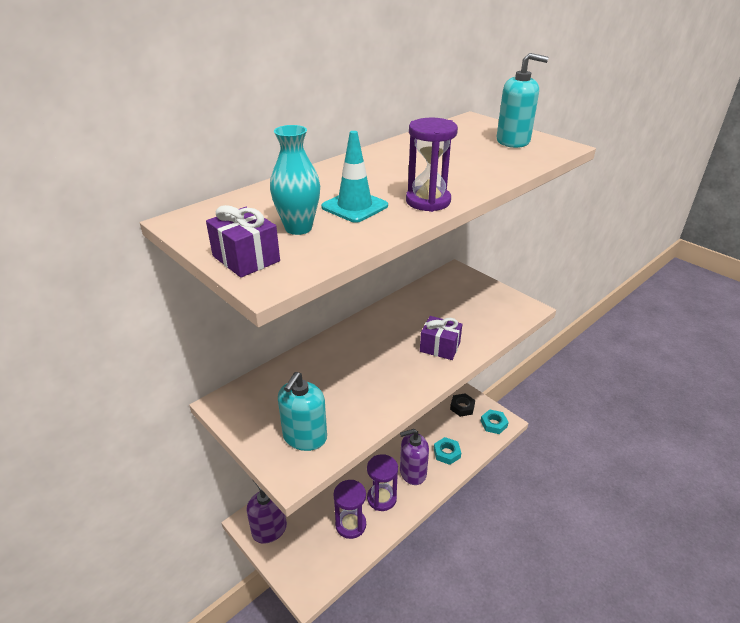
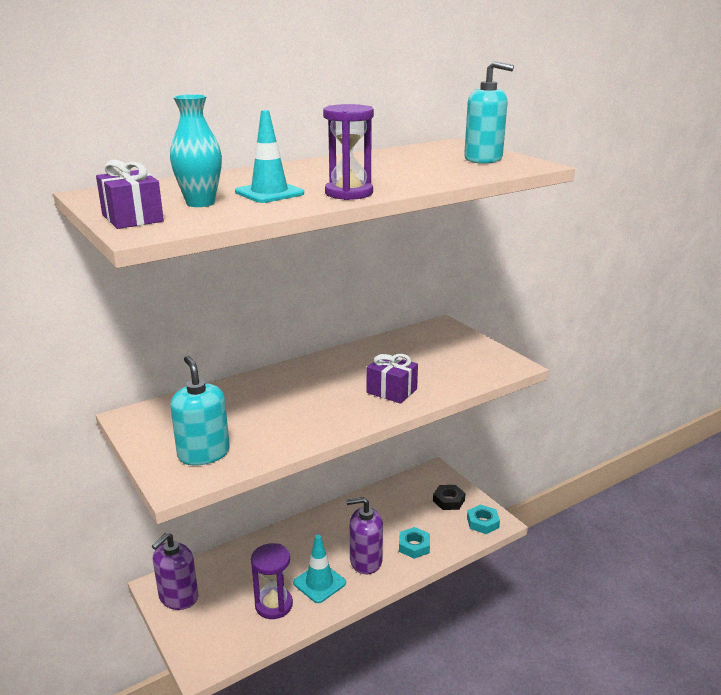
camera: 10 degrees right, 10 degrees down
purple soap dispenser [247,482,287,544] -> purple soap dispenser turned 120 degrees counterclockwise [152,533,198,610]
turquoise soap dispenser [278,372,327,451] -> turquoise soap dispenser turned 120 degrees clockwise [170,356,230,465]
purple hourglass [367,454,398,511] -> turquoise traffic cone [293,535,346,603]

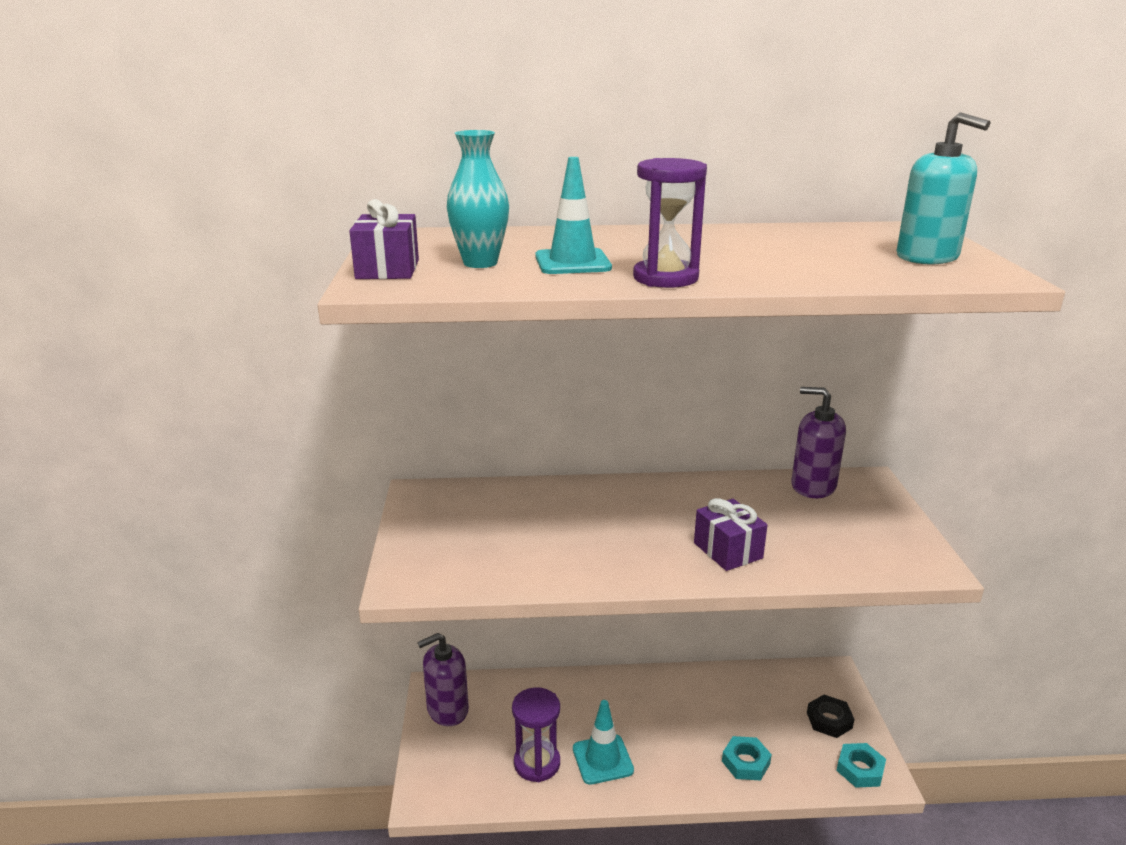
camera: 30 degrees right, 0 degrees up
turquoise soap dispenser [170,356,230,465] -> none
purple soap dispenser [346,497,383,574] -> purple soap dispenser moved to [791,387,846,498]

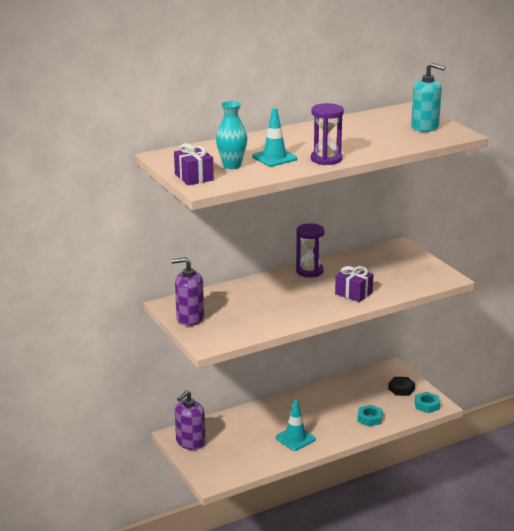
camera: 25 degrees left, 0 degrees up
purple hourglass [512,687,560,782] -> purple hourglass moved to [296,223,325,278]
purple soap dispenser [791,387,846,498] -> purple soap dispenser moved to [171,257,204,326]

